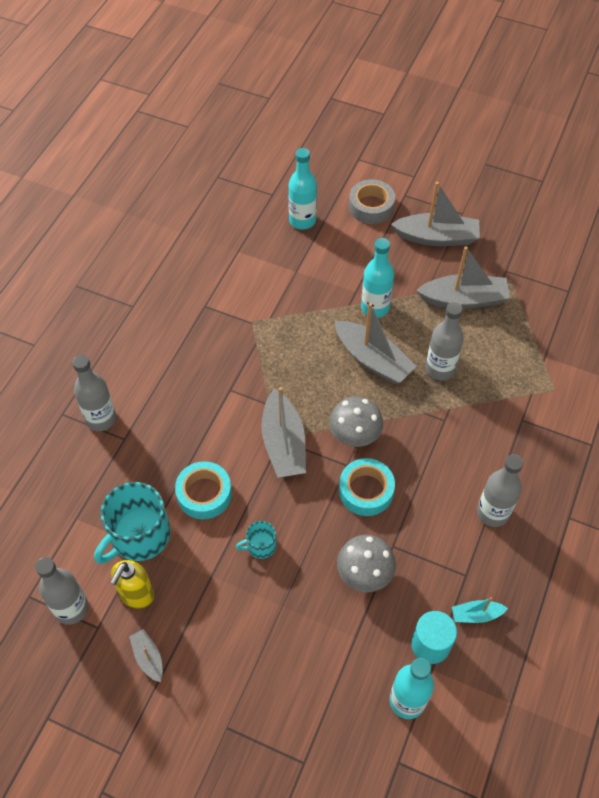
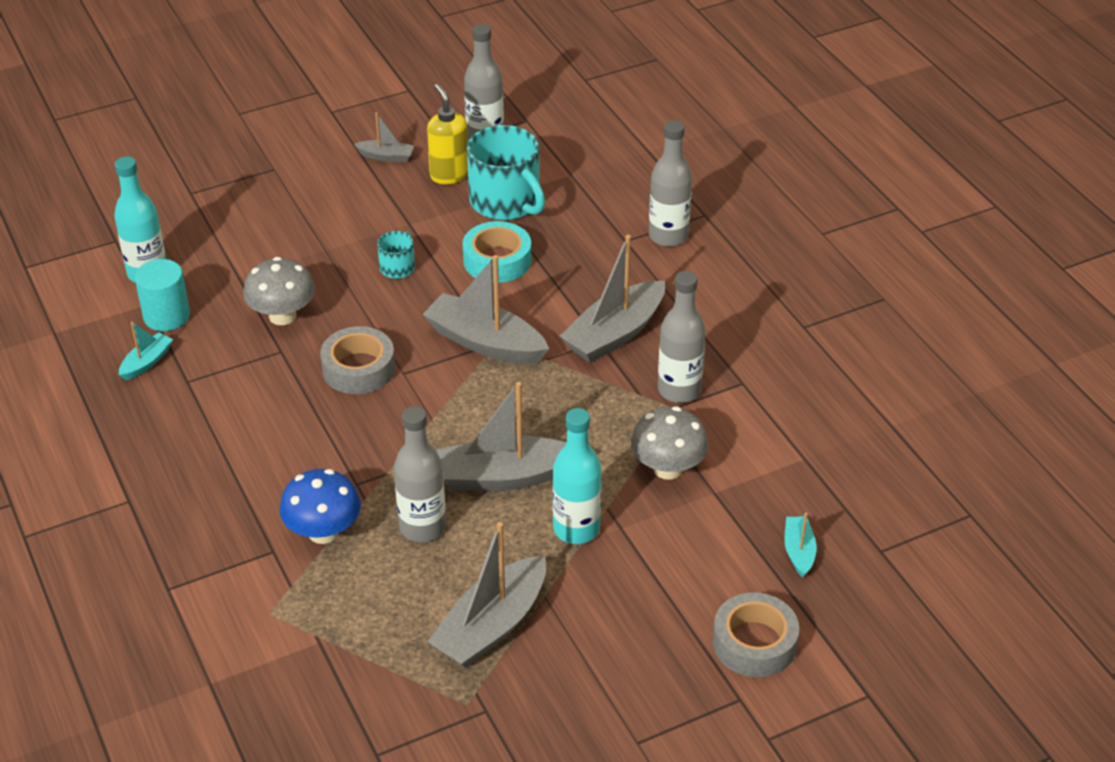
camera: 130 degrees right, 15 degrees down
turquoise mug [94,482,170,564] -> turquoise mug turned 150 degrees clockwise [467,125,545,220]
turquoise bottle [288,148,317,230] -> turquoise boat [784,513,817,578]
grey mushroom [329,397,383,447] -> grey mushroom moved to [630,406,709,480]
turquoise tape [339,458,395,516] -> grey tape [320,326,395,394]
grey boat [391,182,480,246] -> grey boat moved to [559,235,665,363]
grey bottle [477,454,523,527] -> grey bottle moved to [658,271,706,403]
none -> blue mushroom [280,469,361,544]

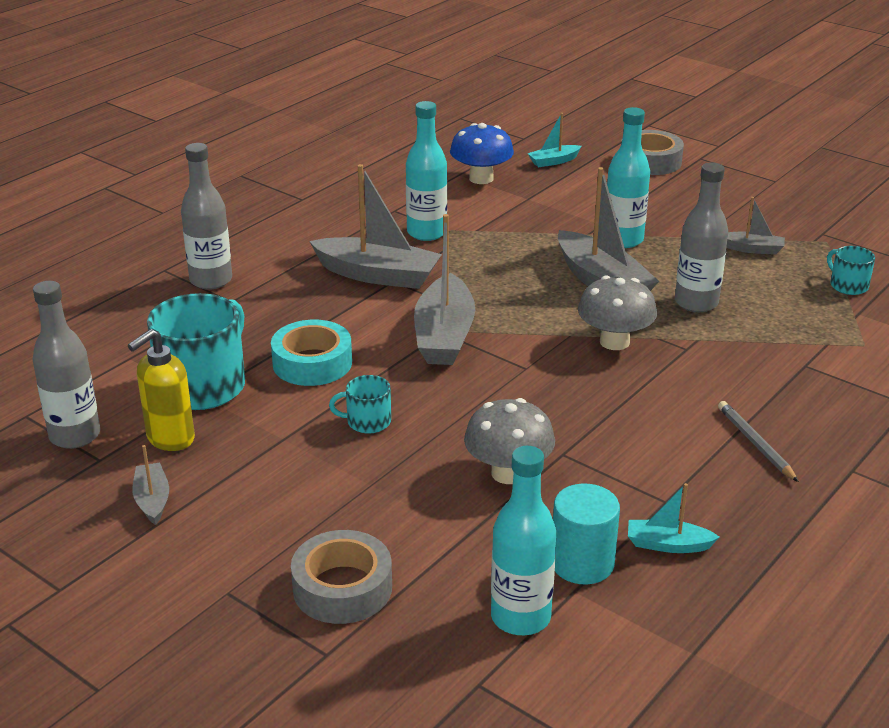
camera: 115 degrees left, 10 degrees down
blue mushroom [280,469,361,544] -> blue mushroom moved to [450,123,514,184]
grey tape [320,326,395,394] -> grey tape moved to [291,530,392,624]
grey boat [427,522,546,668] -> grey boat [726,197,785,255], size x0.50
grey mushroom [630,406,709,480] -> grey mushroom moved to [578,276,657,350]
grey bottle [658,271,706,403] -> turquoise bottle [406,101,447,241]
none -> grey pencil [718,401,799,482]
none -> turquoise mug [827,246,875,295]

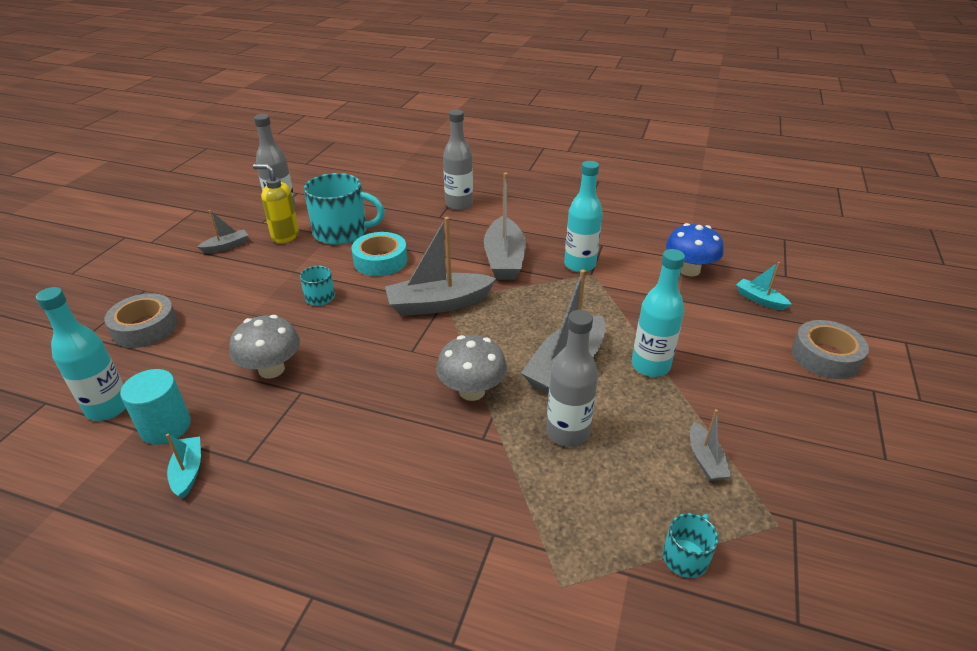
camera: 70 degrees right, 5 degrees up
grey pencil [718,401,799,482] -> none

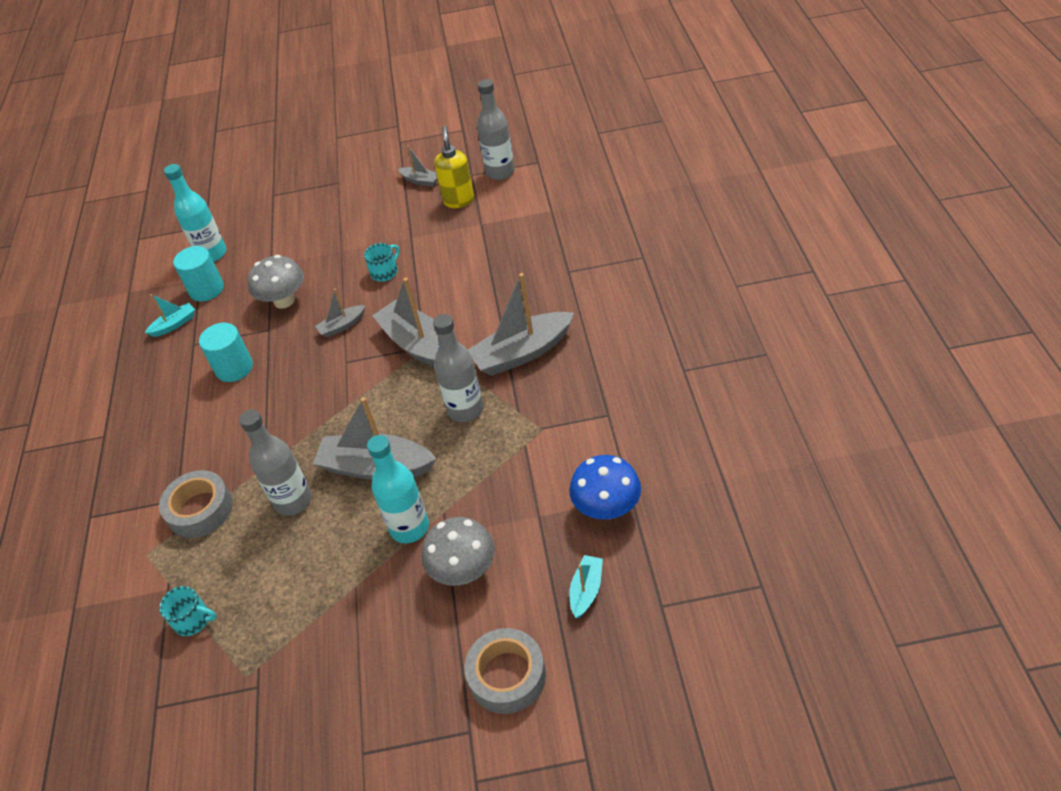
camera: 70 degrees right, 10 degrees up
grey tape [104,293,178,348] -> grey tape moved to [159,470,233,538]
turquoise mug [304,173,385,245] -> none
turquoise tape [352,232,407,276] -> none
grey mushroom [436,335,507,401] -> grey mushroom moved to [422,517,495,586]
grey bottle [443,110,473,210] -> grey bottle moved to [433,314,483,422]
turquoise bottle [564,161,603,272] -> none
grey boat [690,409,732,481] -> grey boat moved to [315,289,365,338]
none -> turquoise cylinder [199,323,253,382]

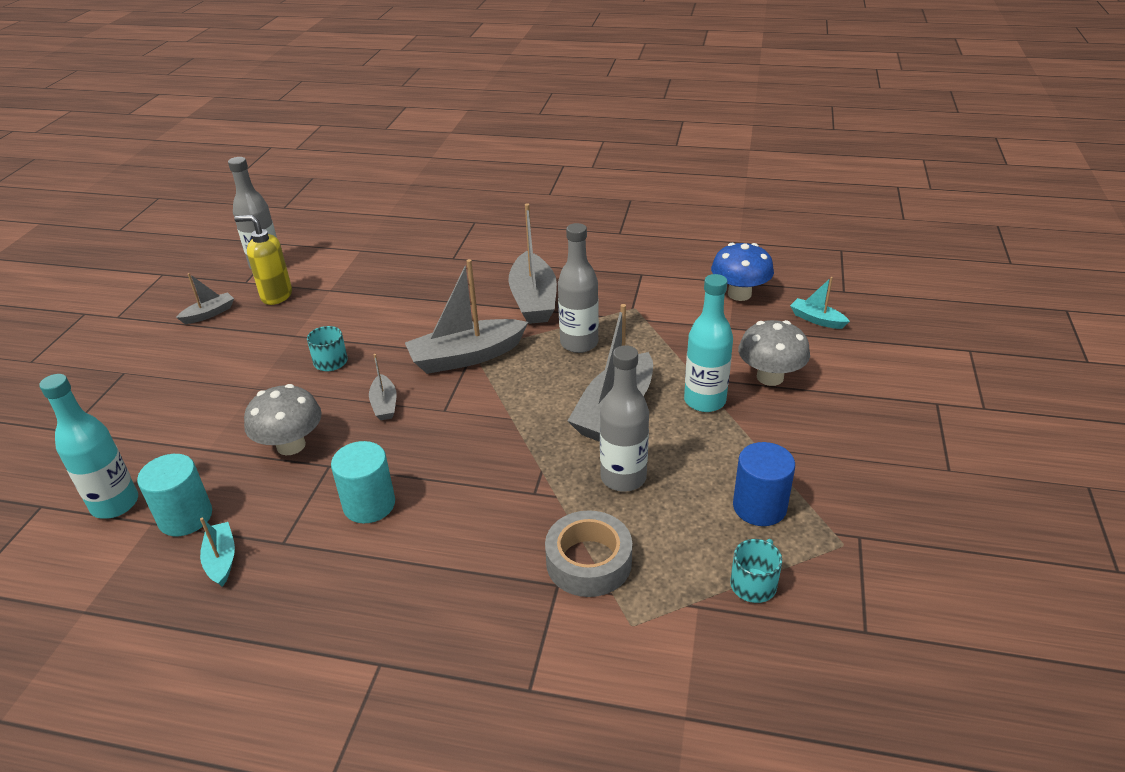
camera: 75 degrees left, 10 degrees down
grey tape [465,628,546,714] -> none
none -> blue cylinder [733,442,795,526]

